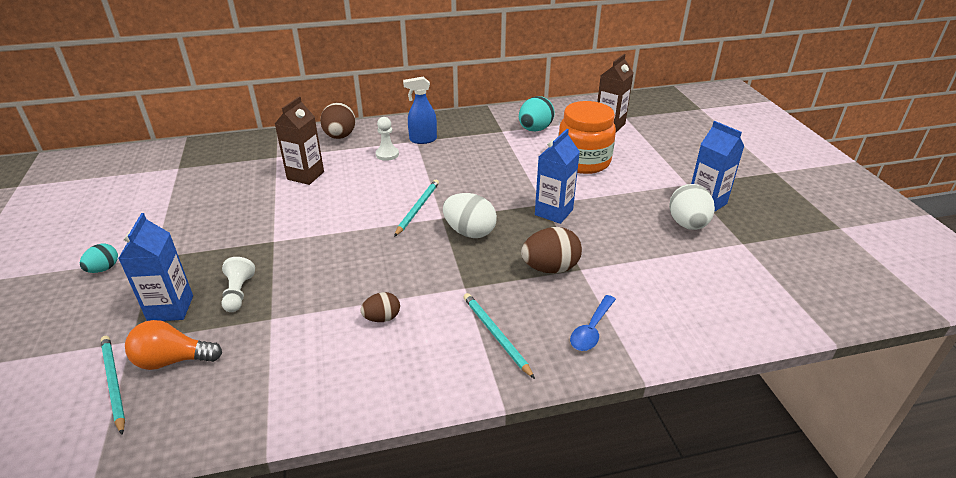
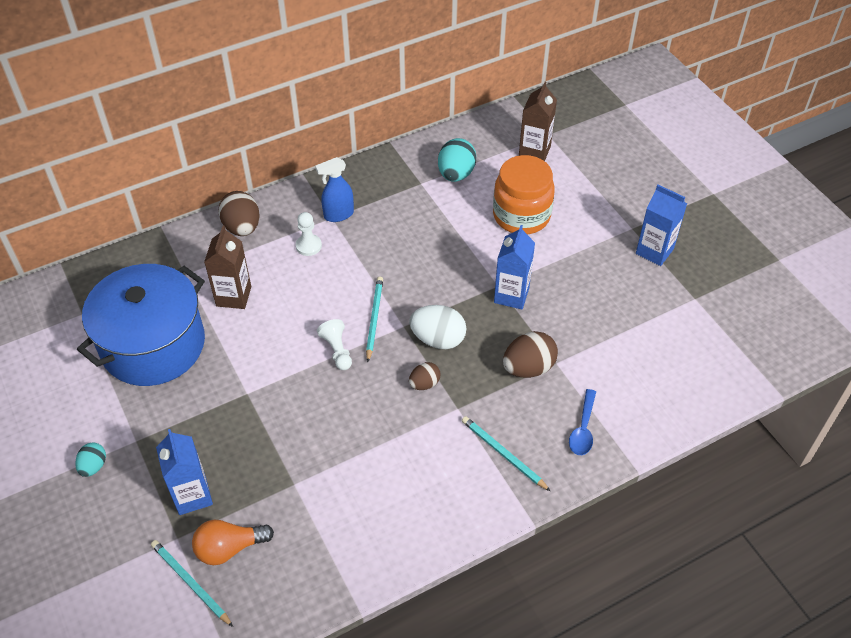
camera: 15 degrees left, 15 degrees up
white pawn [221,257,255,312] -> white pawn moved to [317,319,352,370]
brown egg [360,292,400,322] -> brown egg moved to [409,362,441,390]
white egg [669,184,715,230] -> none
none -> blue pot [77,264,205,386]

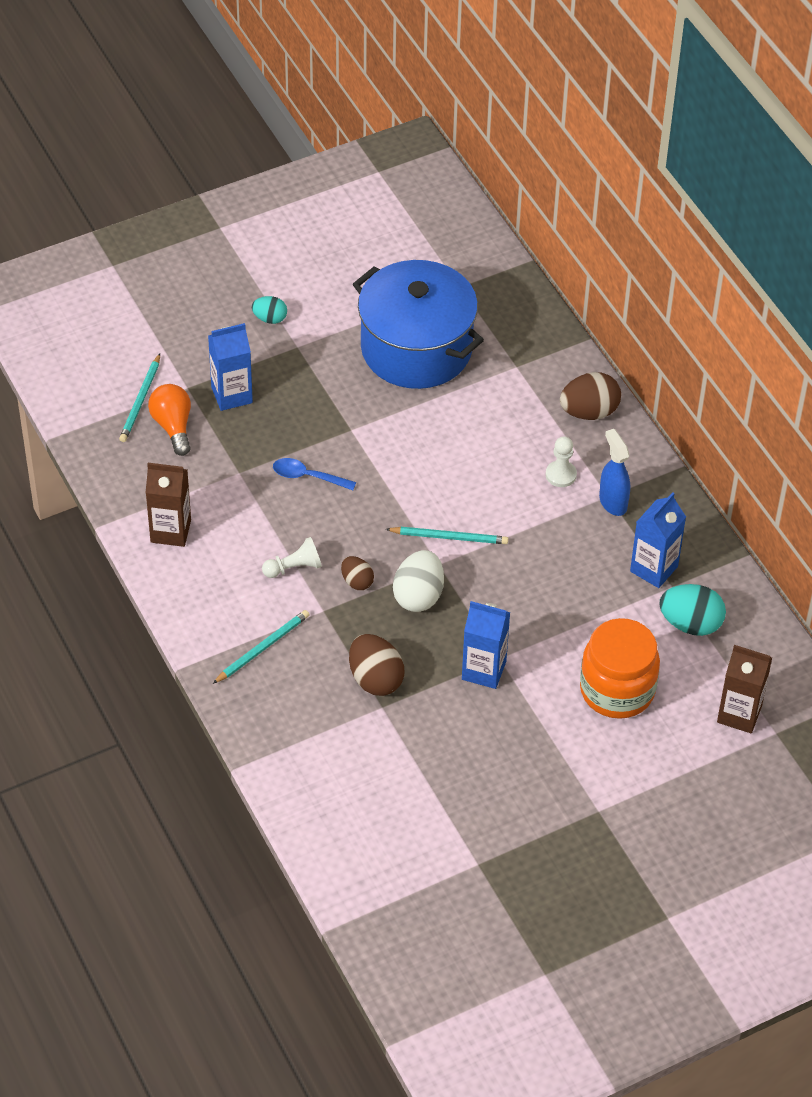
camera: 90 degrees right, 0 degrees up
turquoise pencil [151,540,233,627] -> turquoise pencil turned 150 degrees clockwise [119,354,160,442]
brown carton [204,226,251,309] -> brown carton moved to [146,463,191,547]
white pawn [317,319,352,370] -> white pawn moved to [262,537,322,578]
blue spoon [569,389,596,455] -> blue spoon moved to [273,458,356,490]
blue carton [636,185,688,266] -> blue carton moved to [630,492,686,588]

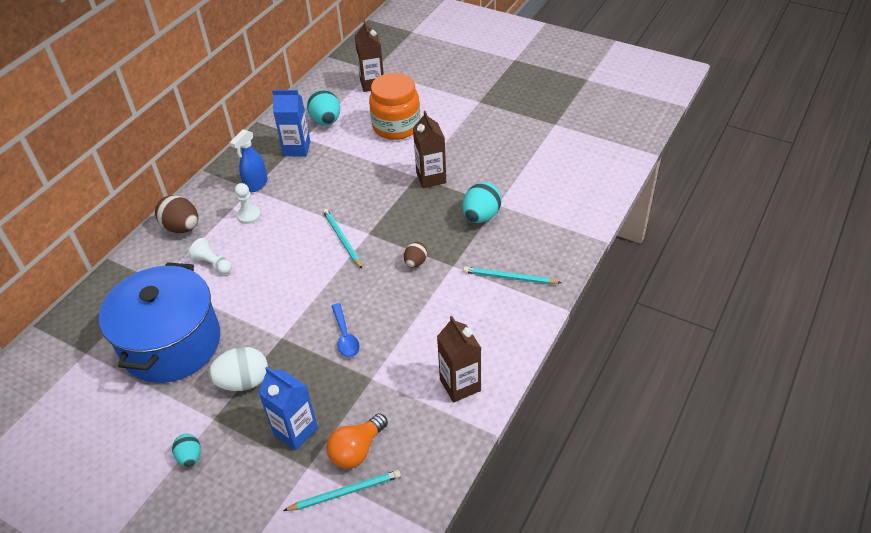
camera: 120 degrees left, 5 degrees down
white pawn [262,537,322,578] -> white pawn moved to [188,238,232,274]
brown egg [349,634,404,696] -> turquoise egg [462,182,502,223]
white egg [393,550,444,612] -> white egg moved to [208,347,268,391]
blue carton [462,601,510,689] -> brown carton [413,111,446,188]

